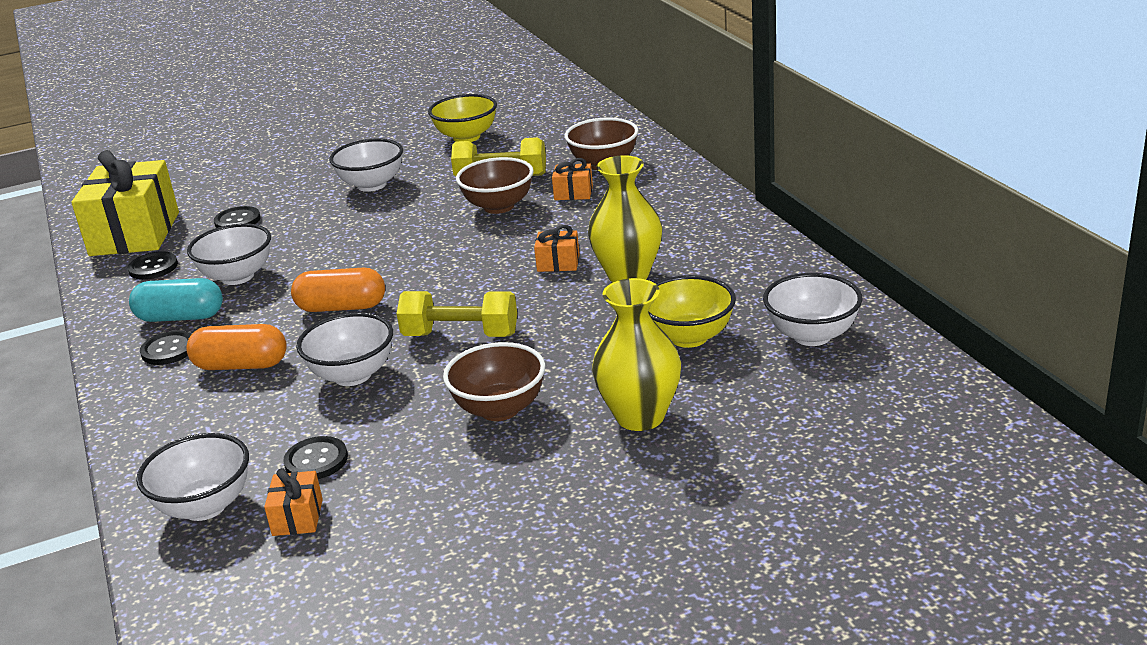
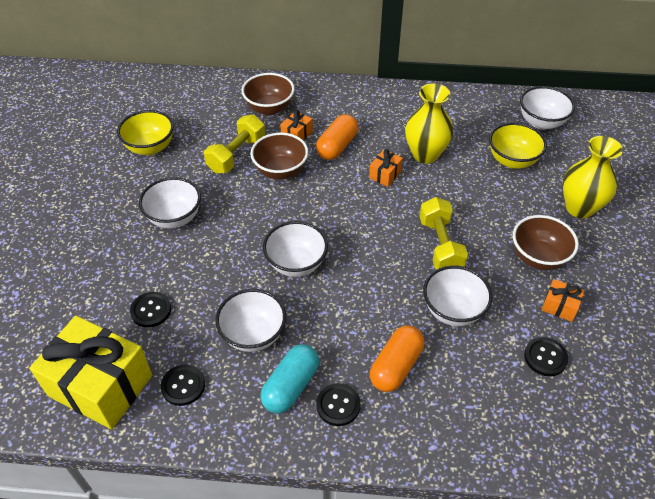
camera: 65 degrees left, 20 degrees up
white bowl [136,433,249,521] -> white bowl moved to [263,221,328,277]
orange gift [264,468,323,536] -> orange gift moved to [542,279,585,322]
orange capsule [291,268,385,312] -> orange capsule moved to [316,114,358,160]
yellow dumbbell [397,291,517,337] -> yellow dumbbell turned 45 degrees counterclockwise [419,197,468,270]

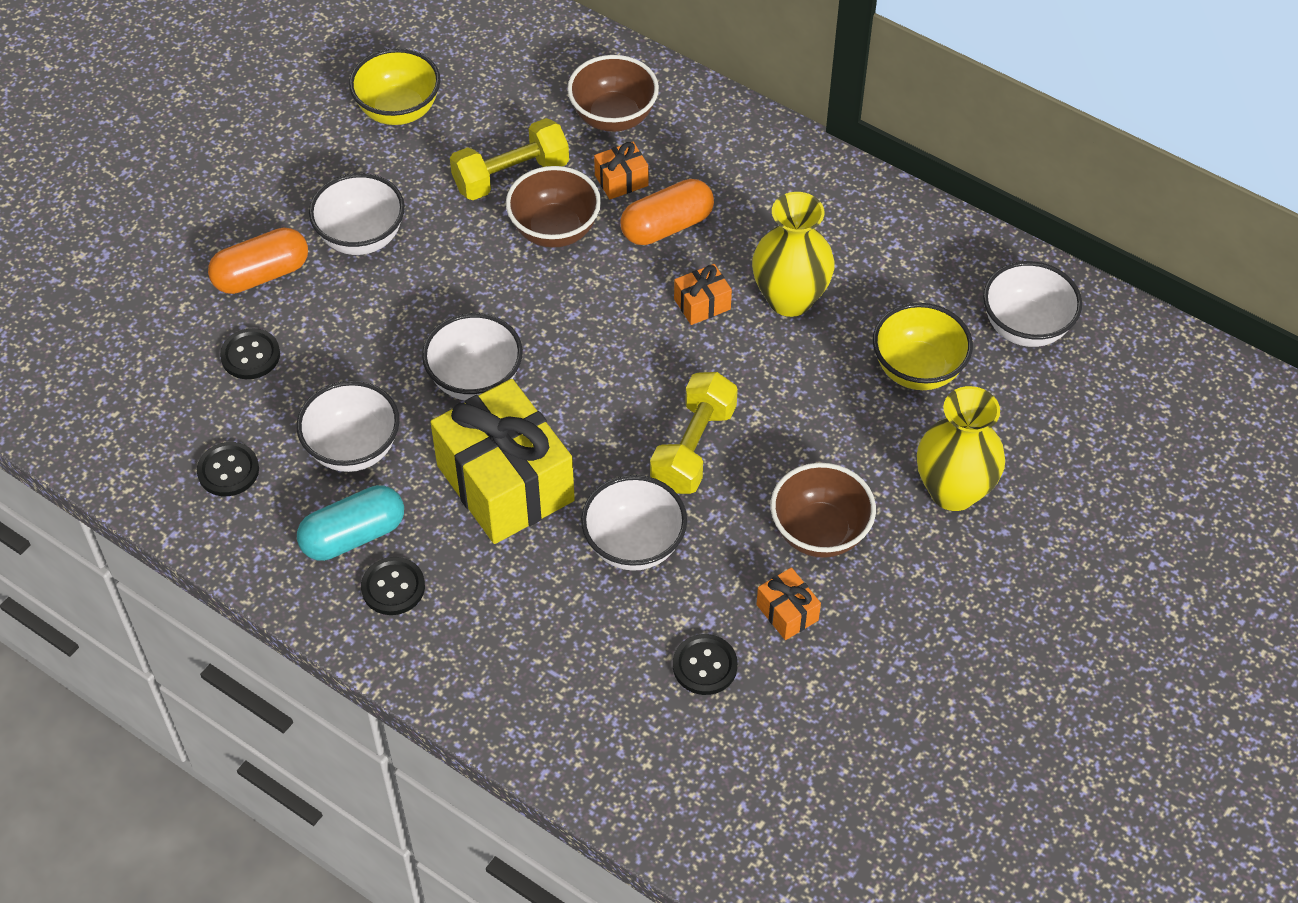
camera: 30 degrees right, 5 degrees up
yellow gift [29,316,152,429] -> yellow gift moved to [431,379,575,544]
orange capsule [370,326,424,392] -> orange capsule moved to [208,228,308,294]

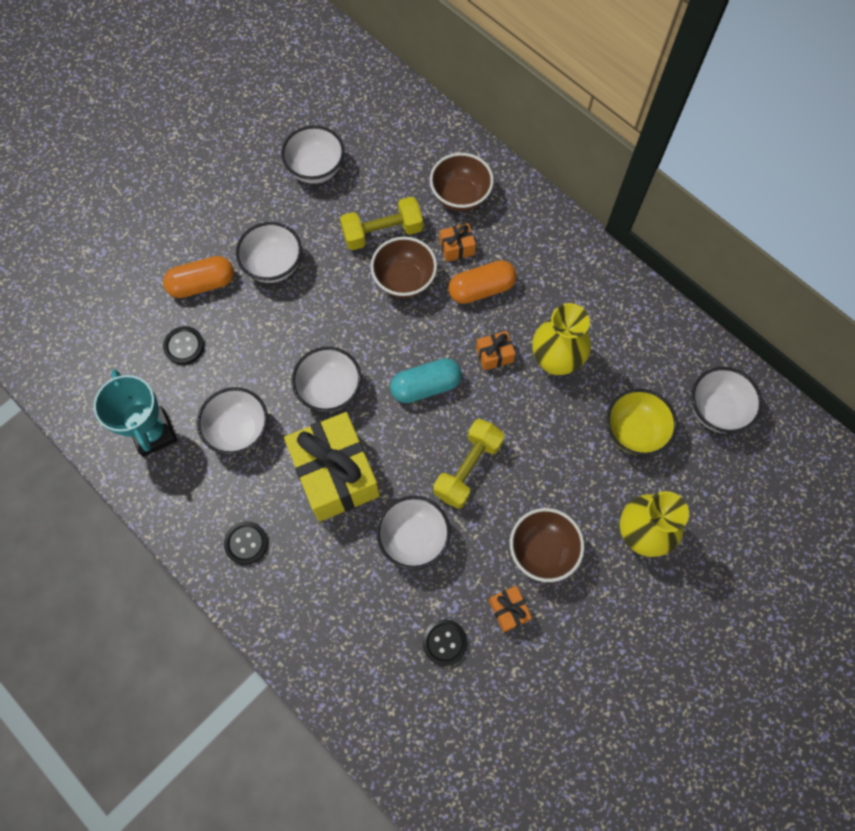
camera: 10 degrees right, 15 degrees up
black button [197,442,259,496] -> turquoise trophy [94,369,177,457]
turquoise capsule [297,485,404,561] -> turquoise capsule moved to [390,358,462,403]
yellow bowl [349,48,440,125] -> white bowl [281,126,345,184]

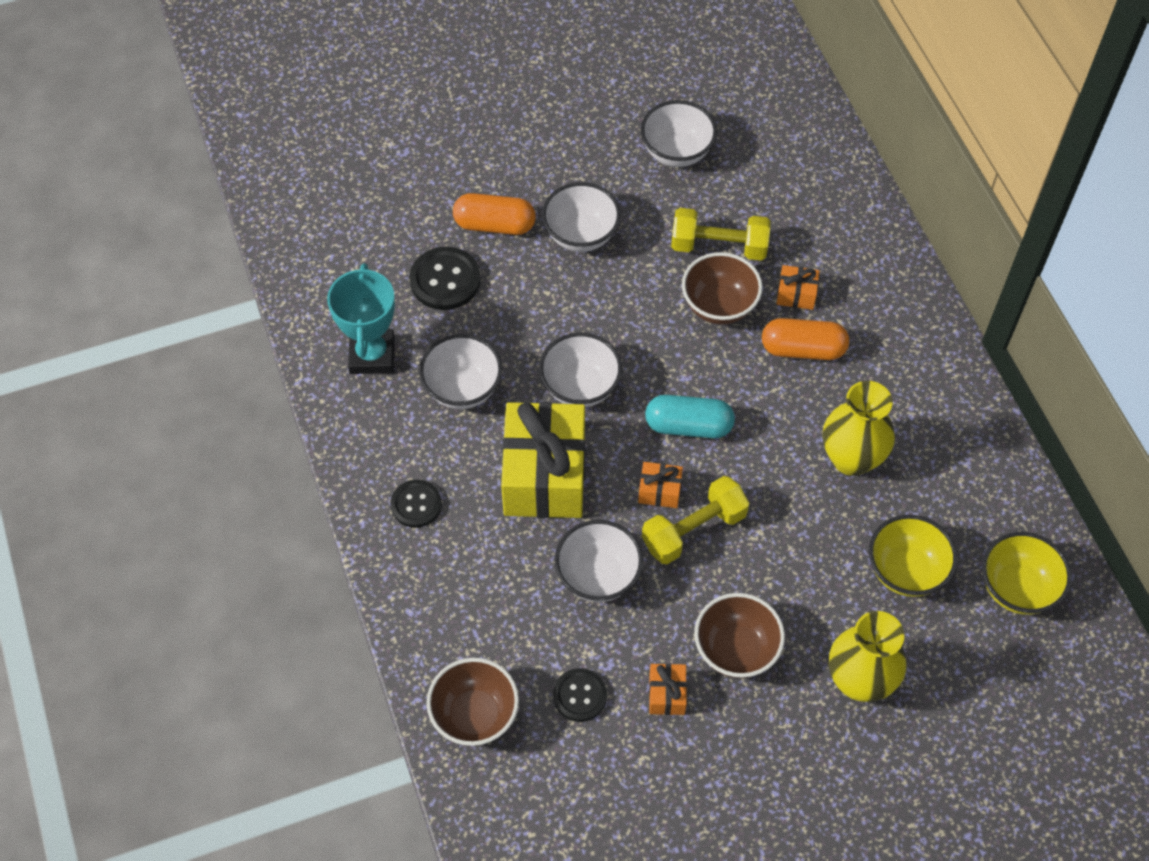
camera: 25 degrees right, 10 degrees down
black button [163,326,204,365] -> black button [409,247,481,310], size x1.50
brown bowl [430,153,494,212] -> brown bowl moved to [426,658,519,746]
orange gift [476,331,515,371] -> orange gift moved to [638,462,683,508]
white bowl [691,367,762,433] -> yellow bowl [982,532,1072,615]

